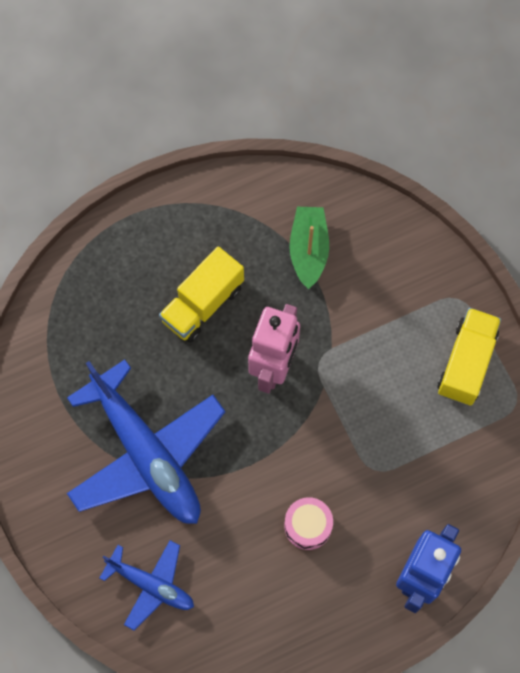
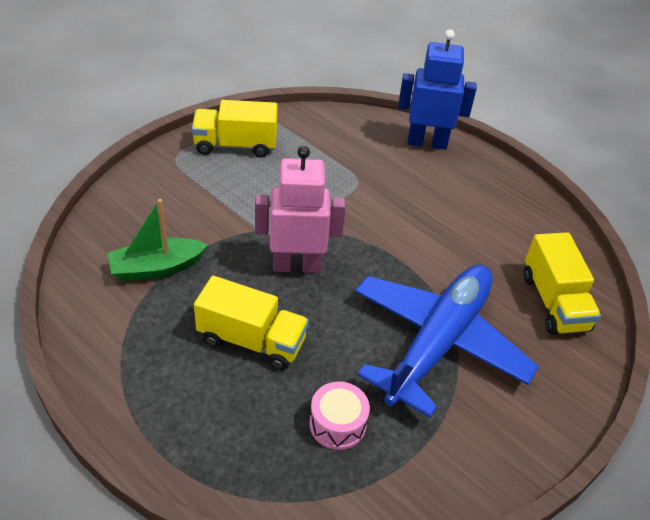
camera: 115 degrees left, 25 degrees down
blue plane [100,540,194,630] -> yellow truck [523,232,601,335]
pink drum [284,497,333,550] -> pink drum moved to [309,381,370,450]

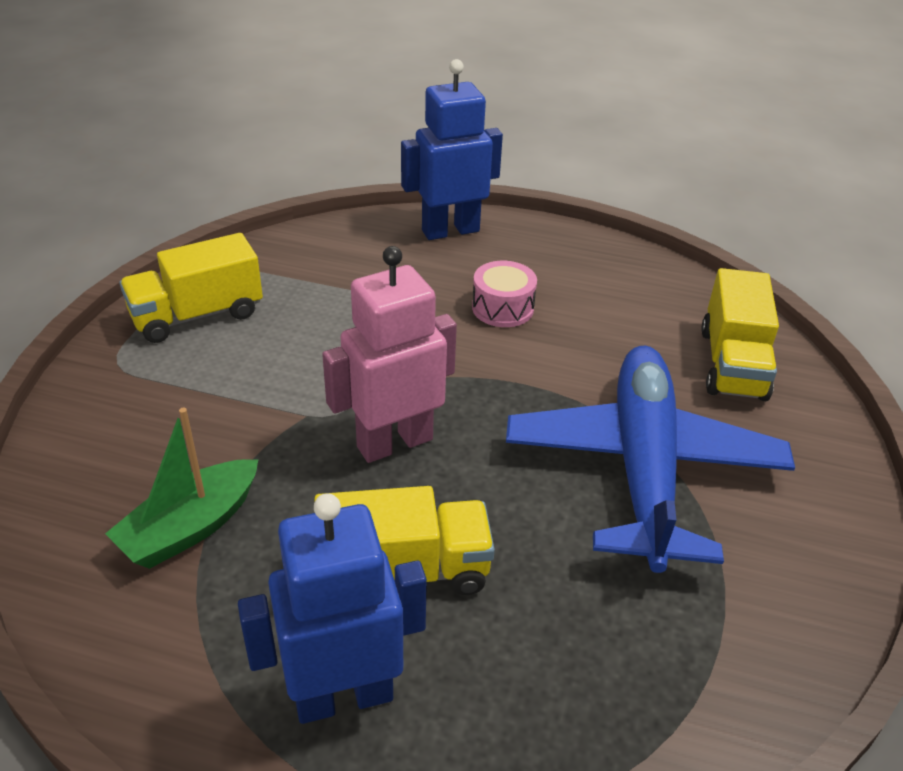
camera: 25 degrees left, 5 degrees down
pink drum [309,381,370,450] -> pink drum moved to [472,261,537,327]
yellow truck [523,232,601,335] -> yellow truck turned 45 degrees clockwise [701,268,779,401]
none -> blue robot [238,493,427,724]

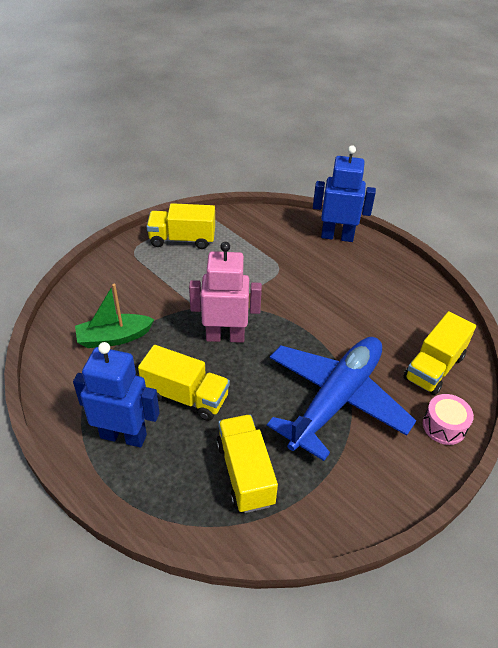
camera: 30 degrees right, 5 degrees up
pink drum [472,261,537,327] -> pink drum moved to [423,394,474,445]
none -> yellow truck [216,414,278,513]

